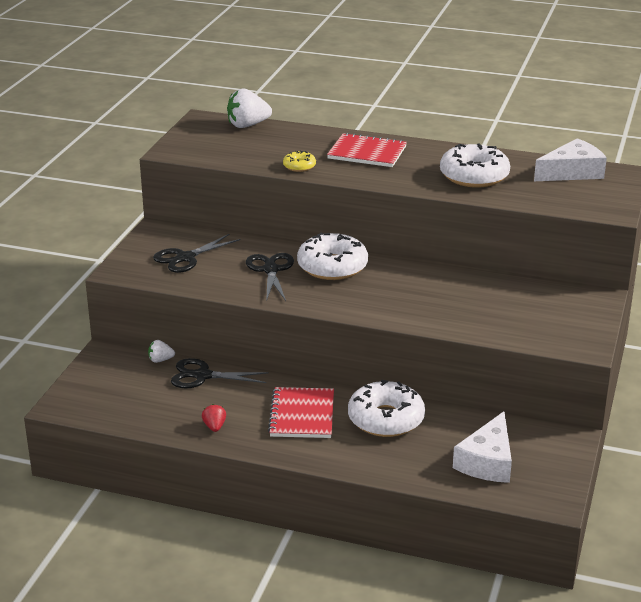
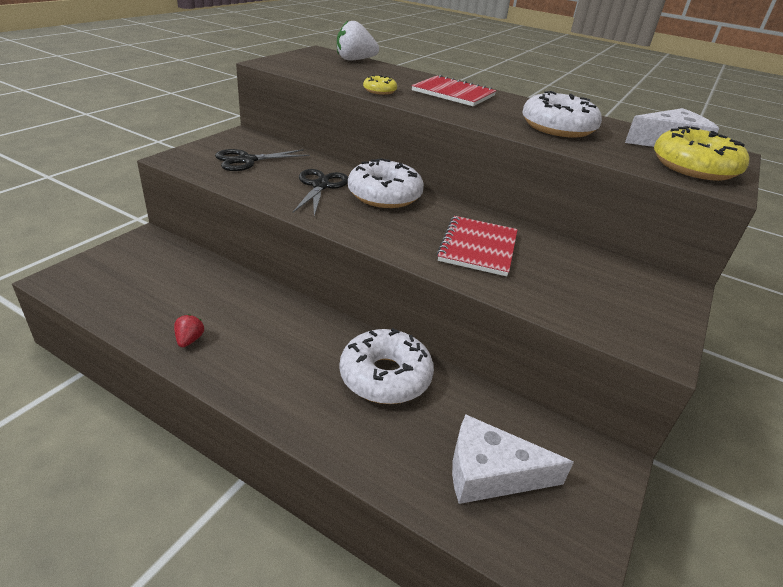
camera: 10 degrees right, 5 degrees up
white strawberry [148,340,175,363] -> none
black scissors [171,358,269,389] -> none
red notebook [268,387,334,438] -> red notebook moved to [436,216,518,276]
white cheese [453,411,512,483] -> white cheese turned 60 degrees clockwise [452,415,574,504]
none -> yellow donut [654,126,749,181]

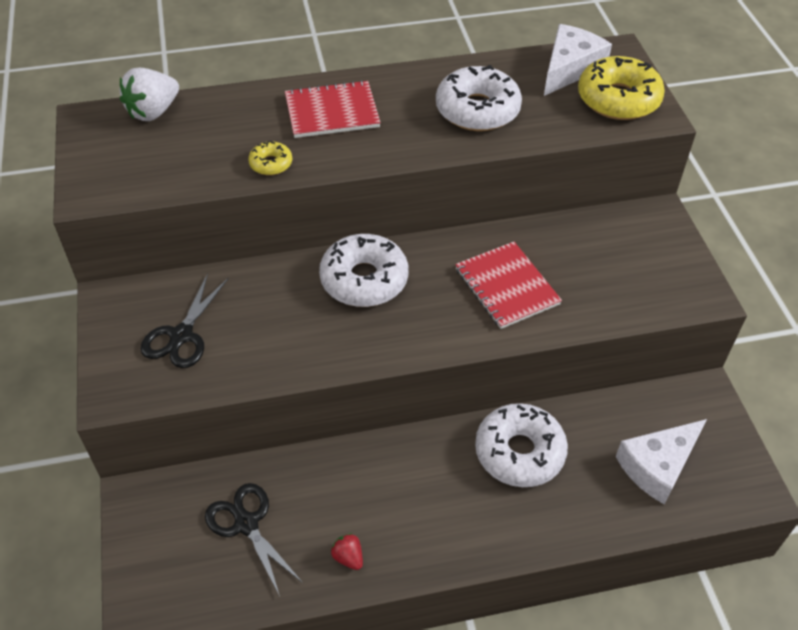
camera: 40 degrees left, 15 degrees up
black scissors [293,169,348,216] -> black scissors moved to [205,483,303,596]

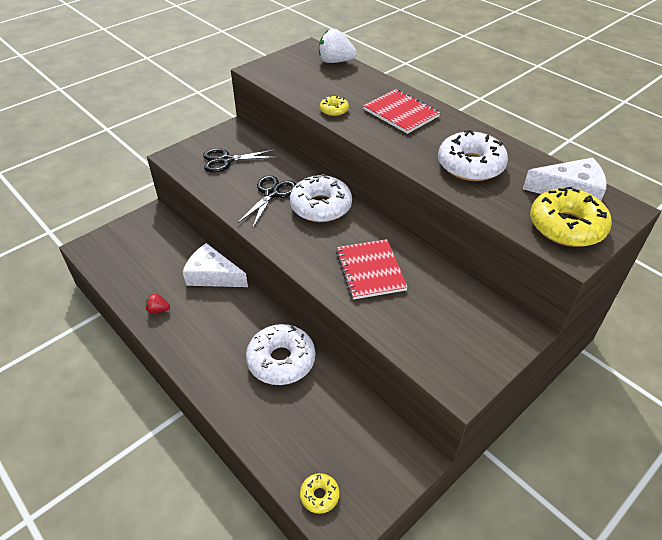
camera: 60 degrees right, 5 degrees down
black scissors [205,483,303,596] -> black scissors moved to [238,175,296,227]
red strawberry [331,533,363,570] -> red strawberry turned 105 degrees counterclockwise [146,293,170,314]
red notebook [455,242,562,329] -> red notebook turned 45 degrees counterclockwise [336,239,408,300]
white cheese [615,419,707,505] -> white cheese moved to [183,243,248,287]
none -> yellow donut [300,473,340,514]

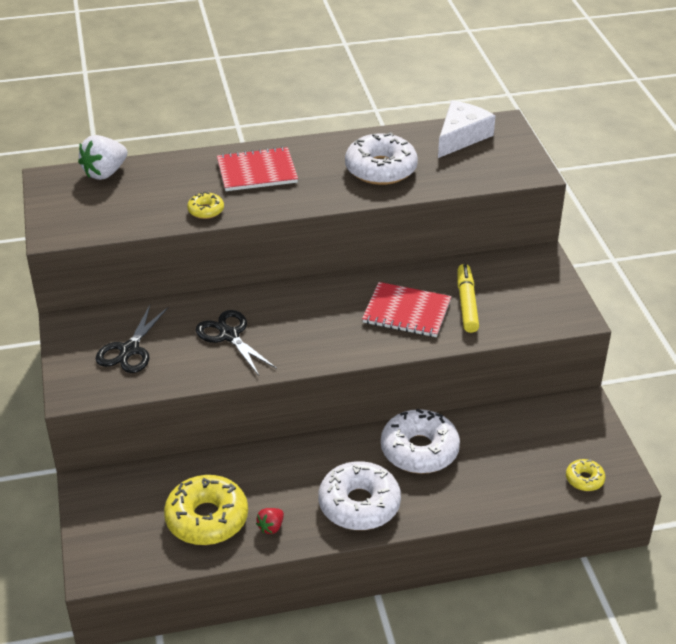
camera: 60 degrees left, 5 degrees down
white cheese [183,243,248,287] -> none
white donut [290,174,352,222] -> white donut moved to [318,461,401,530]
yellow donut [530,187,612,247] -> yellow donut moved to [164,475,248,545]
none -> yellow marker [458,264,479,333]

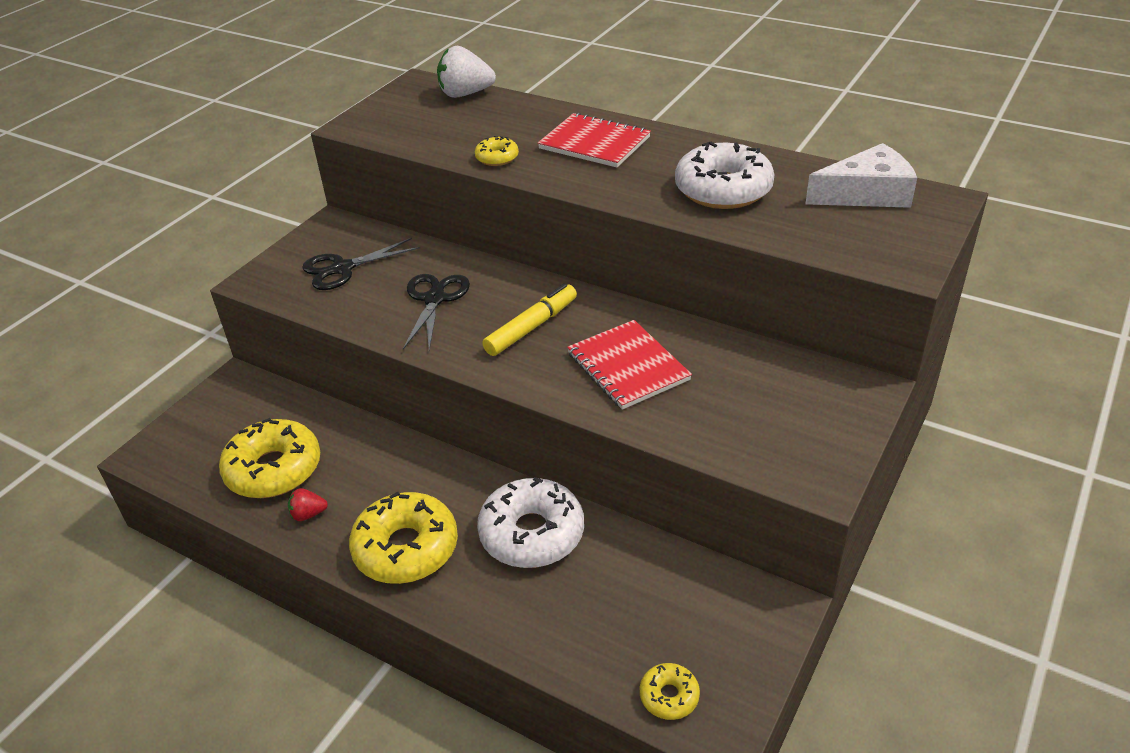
camera: 45 degrees right, 0 degrees up
white donut [318,461,401,530] -> yellow donut [349,492,458,584]
yellow marker [458,264,479,333] -> yellow marker moved to [482,284,577,356]

